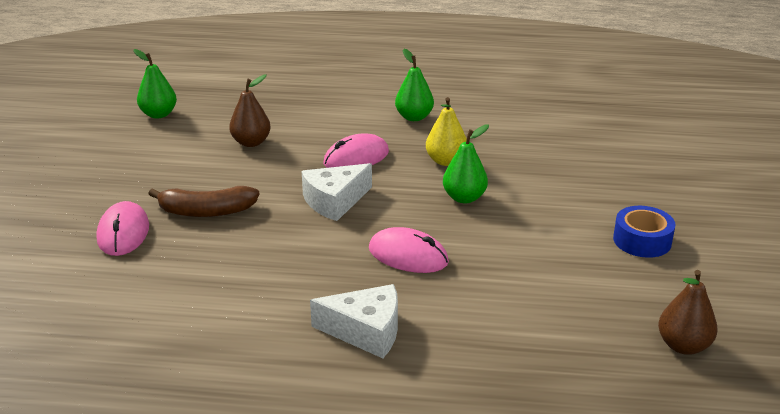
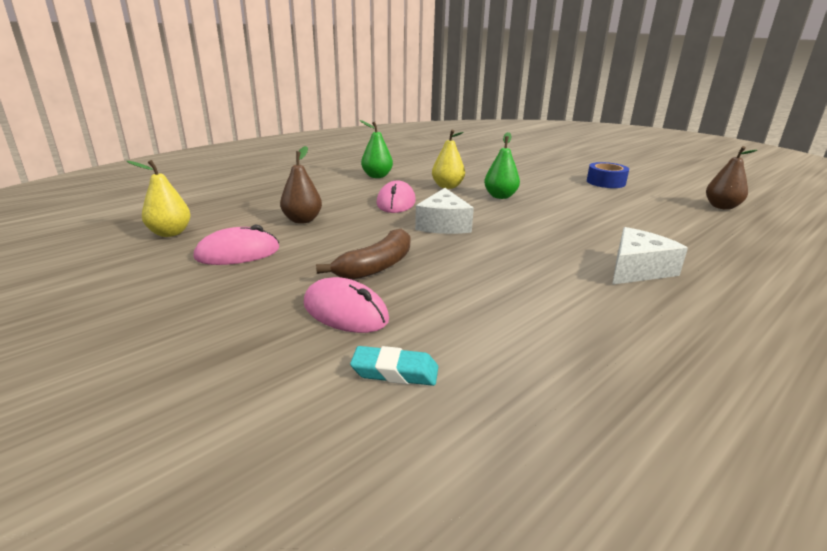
camera: 50 degrees left, 5 degrees down
green pear [133,49,177,118] -> yellow pear [127,160,191,237]
pink mouse [369,227,449,273] -> pink mouse moved to [193,225,279,265]
none -> turquoise eraser [350,346,438,386]

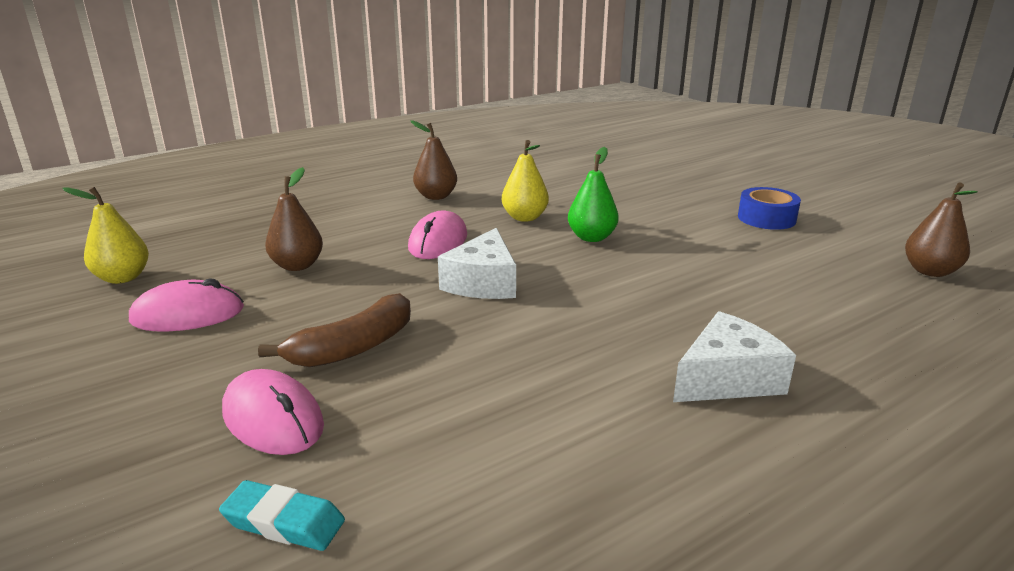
camera: 10 degrees right, 0 degrees up
green pear [360,120,393,178] -> brown pear [411,120,457,200]

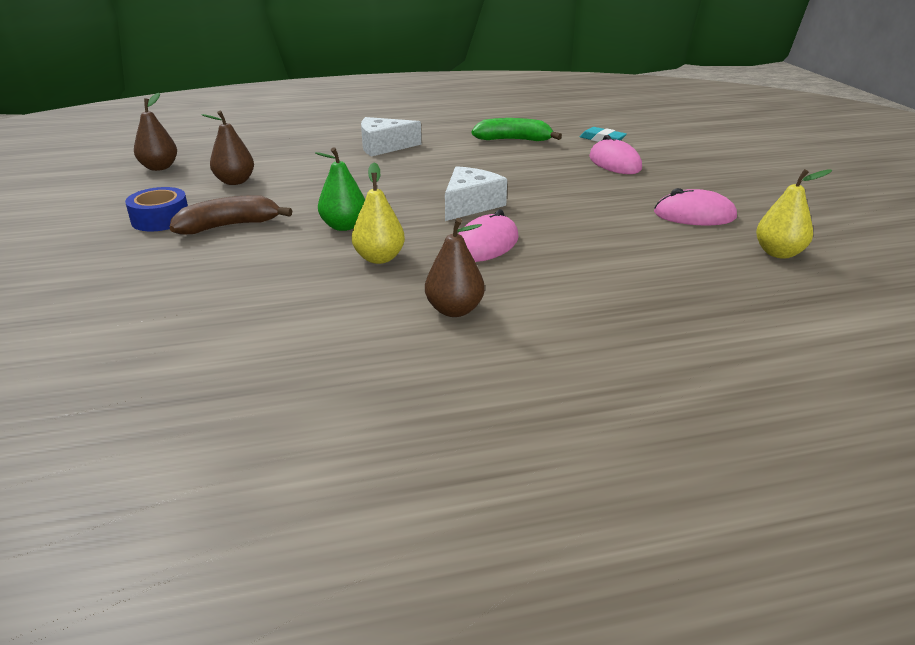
camera: 160 degrees left, 5 degrees up
brown banana [258,293,411,367] -> brown banana moved to [170,195,292,234]
brown pear [265,167,323,271] -> brown pear moved to [202,111,254,185]
none -> green banana [472,118,562,141]

